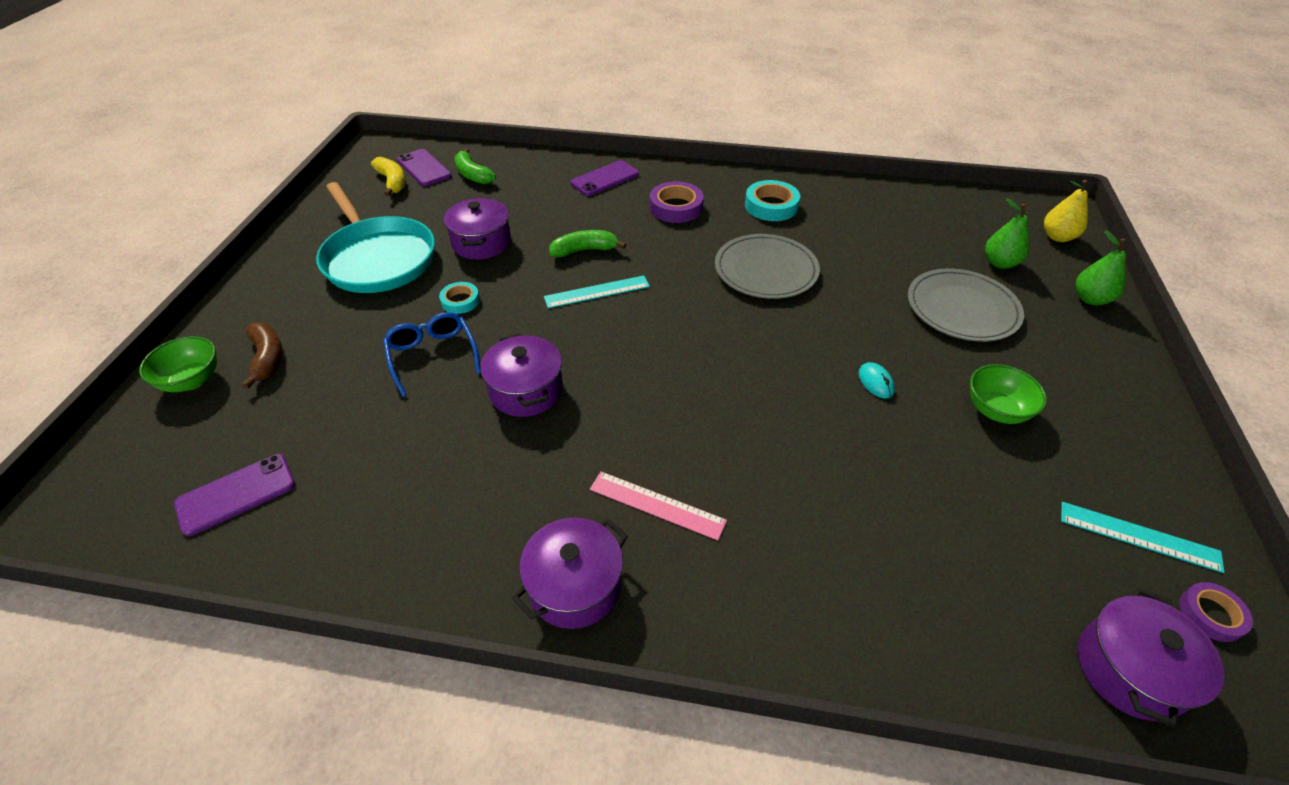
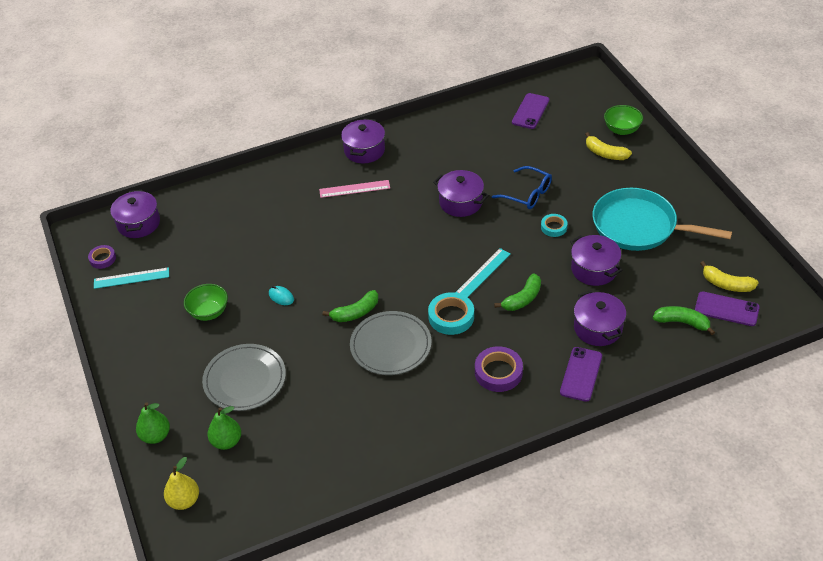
camera: 150 degrees right, 0 degrees up
brown banana [242,323,283,389] -> yellow banana [585,132,632,160]
turquoise tape [745,180,800,221] -> turquoise tape moved to [428,292,474,335]
none -> green banana [322,290,378,322]
none -> purple pot [574,290,626,346]

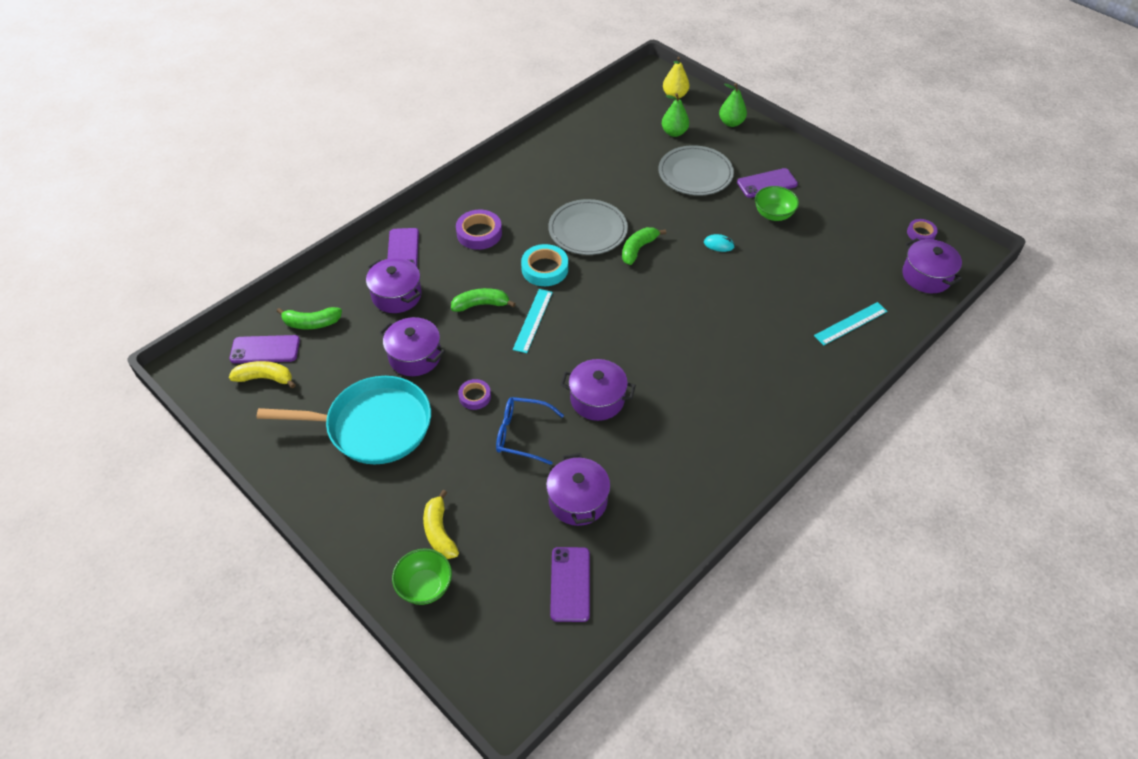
camera: 155 degrees right, 5 degrees up
turquoise ruler [94,267,169,289] -> turquoise ruler moved to [814,302,888,345]
pink ruler [319,180,390,198] -> none
purple pot [341,118,385,163] -> purple pot moved to [546,453,610,526]
green banana [494,274,541,311] -> green banana turned 60 degrees clockwise [451,288,516,312]
turquoise tape [541,214,568,237] -> purple tape [458,379,491,410]
yellow banana [585,132,632,160] -> yellow banana turned 120 degrees counterclockwise [423,490,459,559]
none -> purple phone [737,168,798,198]

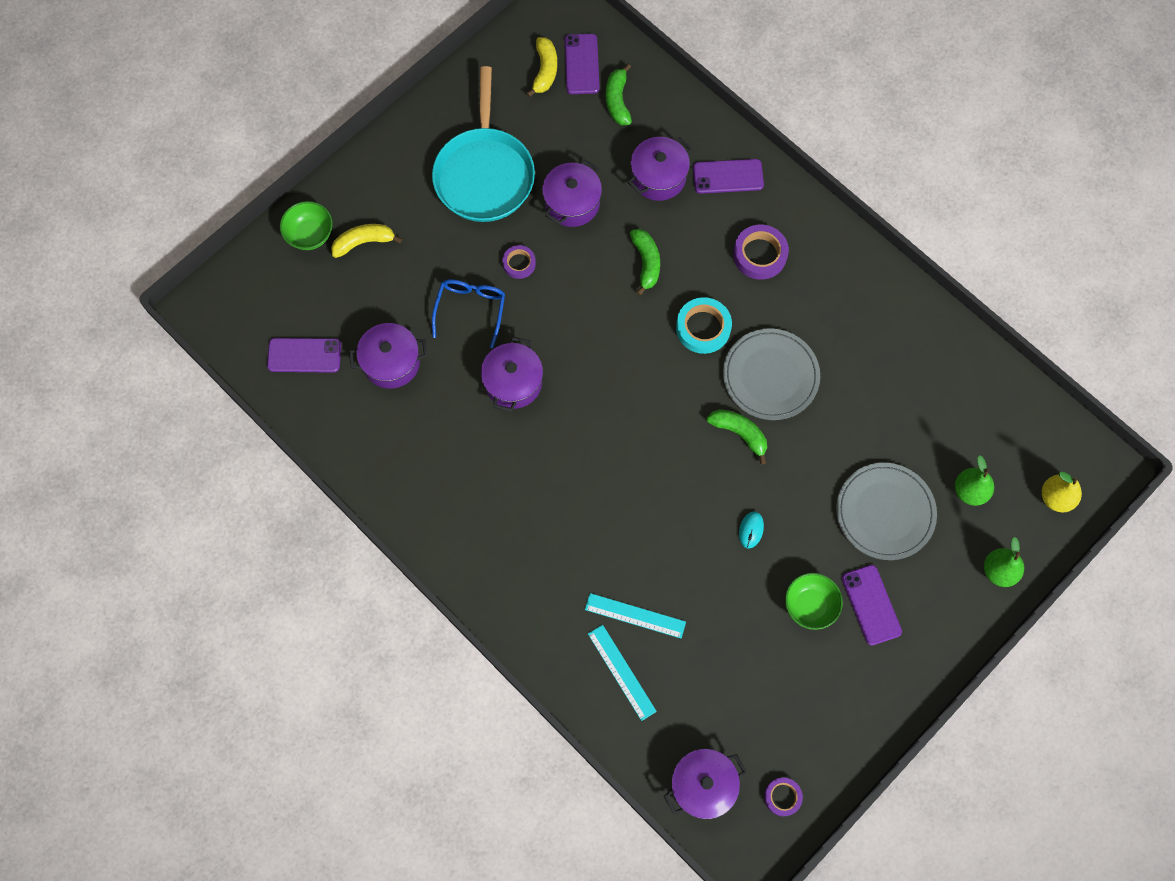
camera: 90 degrees right, 20 degrees up
turquoise ruler [513,289,553,353] -> turquoise ruler moved to [585,593,686,638]

